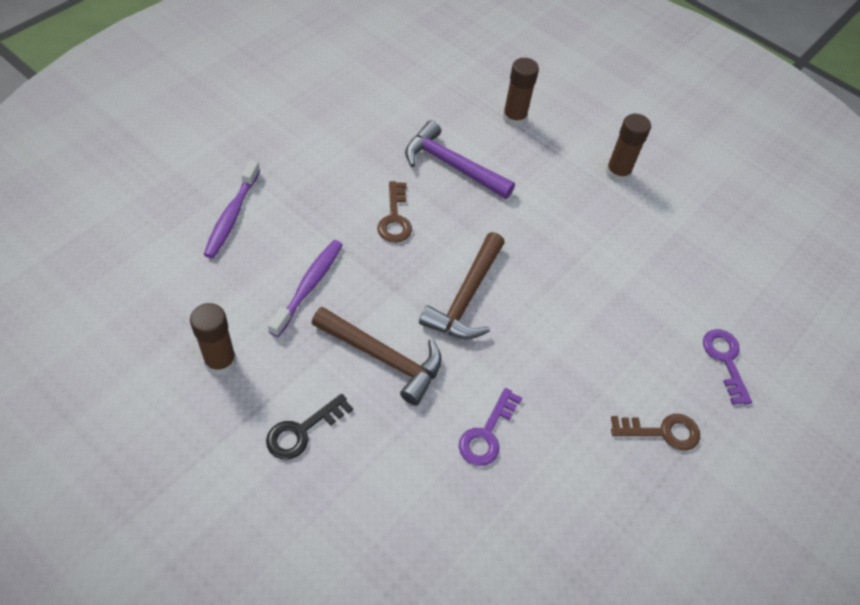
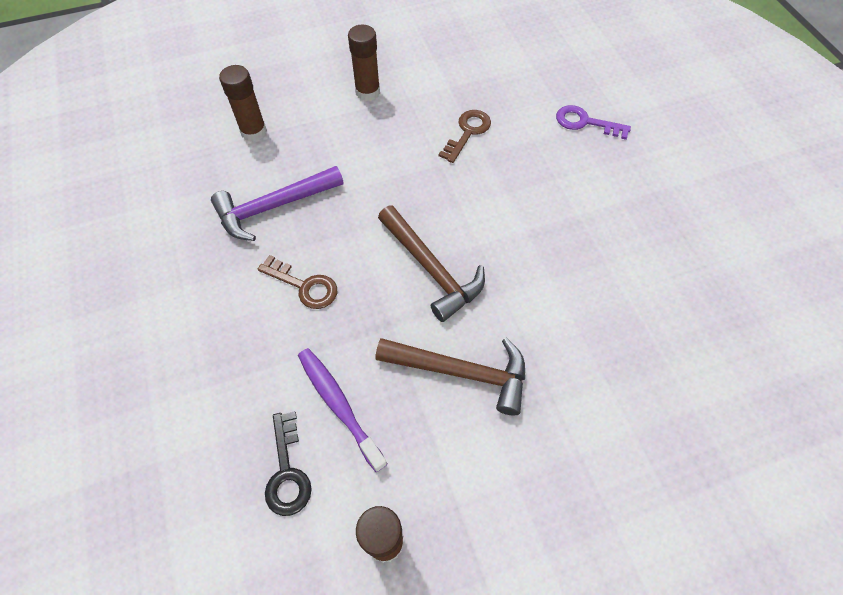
camera: 55 degrees left, 5 degrees up
purple toothbrush [203,160,260,258] -> none
black key [266,394,353,460] -> black key moved to [265,411,312,516]
brown hammer [311,307,442,406] -> brown hammer turned 45 degrees clockwise [375,338,525,415]
purple key [459,388,522,466] -> none
brown key [611,414,700,450] -> brown key moved to [438,110,491,163]

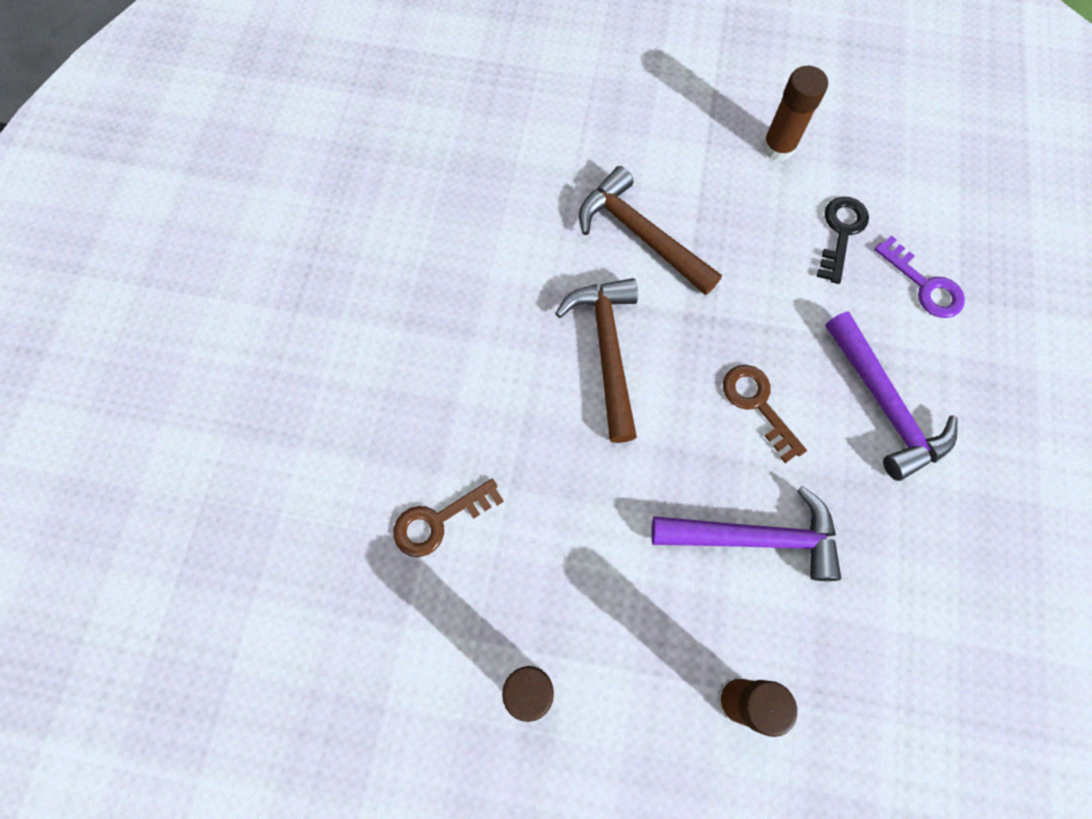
camera: 150 degrees left, 10 degrees up
purple toothbrush [298,348,387,472] -> none
purple key [556,105,631,140] -> purple key moved to [874,235,965,318]
none -> purple hammer [825,311,957,481]

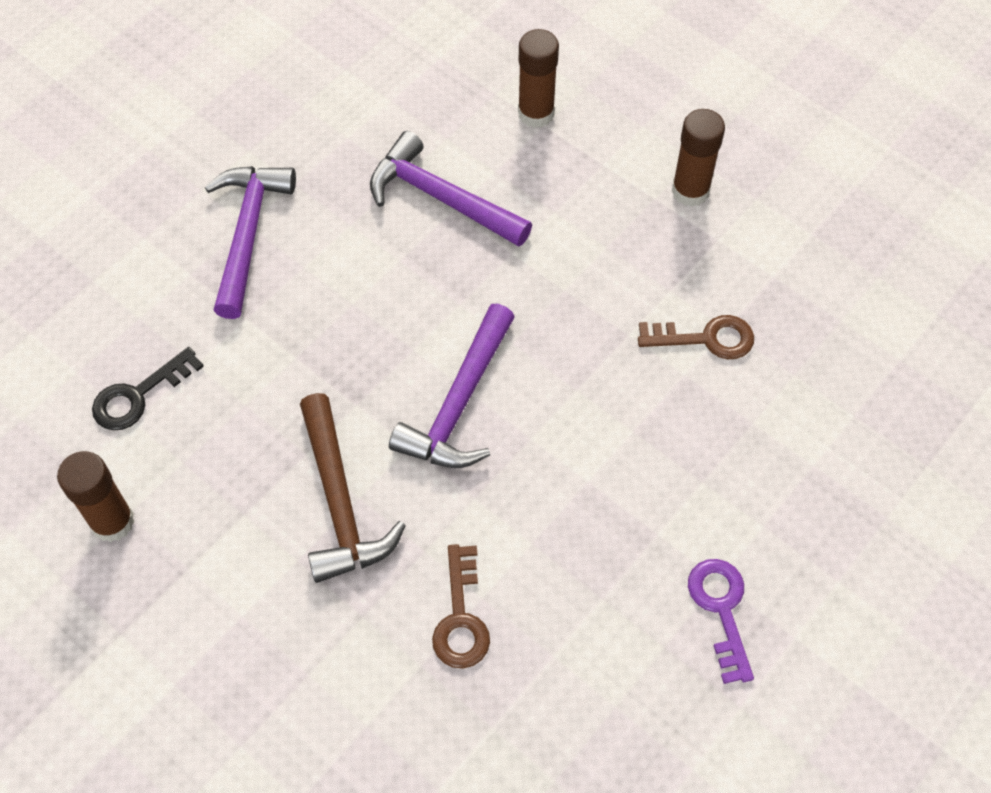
camera: 150 degrees left, 10 degrees down
brown hammer [555,278,638,443] -> purple hammer [389,304,515,468]
brown key [723,365,807,463] -> brown key moved to [432,544,490,669]
purple key [874,235,965,318] -> purple key moved to [688,559,754,684]

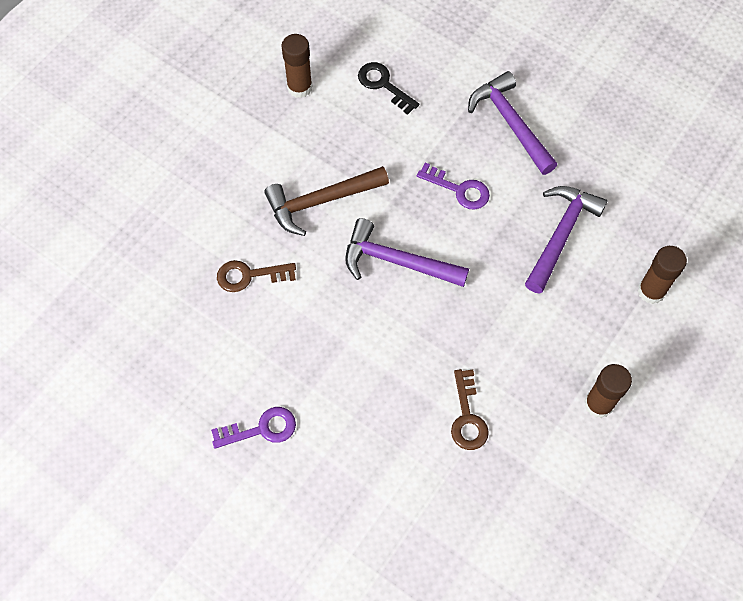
camera: 85 degrees right, 5 degrees up
purple hammer [205,166,296,319] -> purple hammer turned 120 degrees counterclockwise [468,71,557,175]
none -> purple key [417,163,490,209]

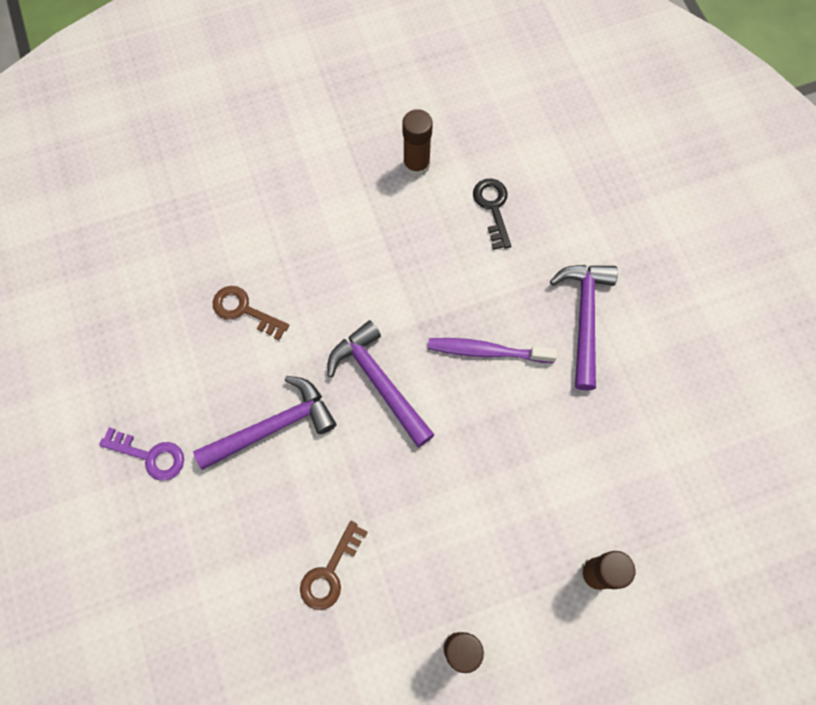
camera: 35 degrees right, 5 degrees up
brown hammer [264,166,389,236] -> none
purple key [417,163,490,209] -> purple toothbrush [428,338,557,363]
purple hammer [525,186,608,293] -> purple hammer moved to [193,376,336,470]

